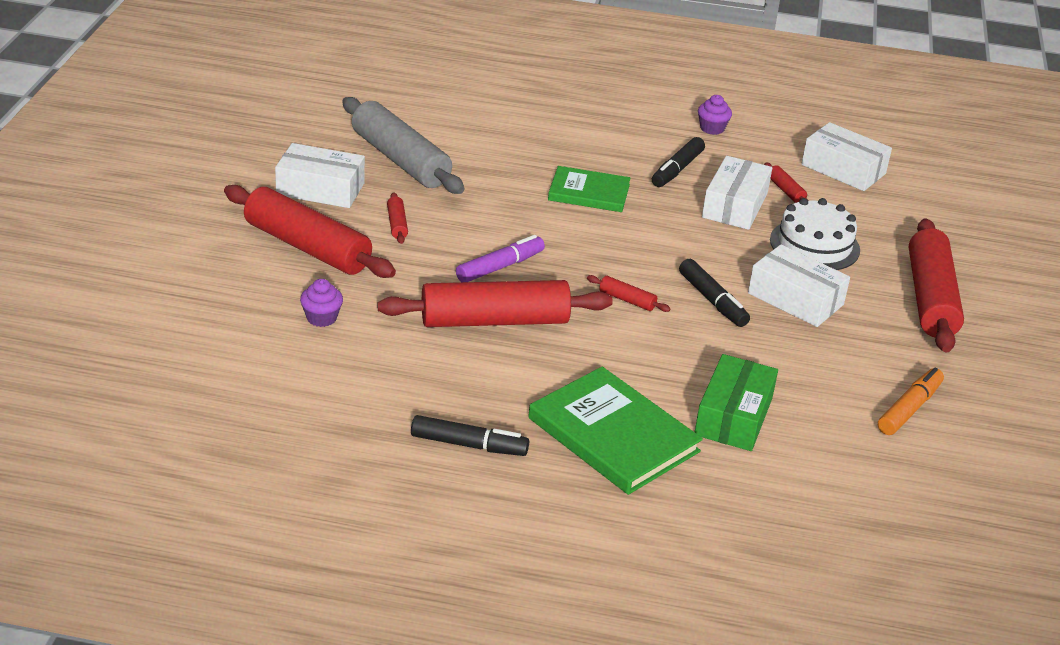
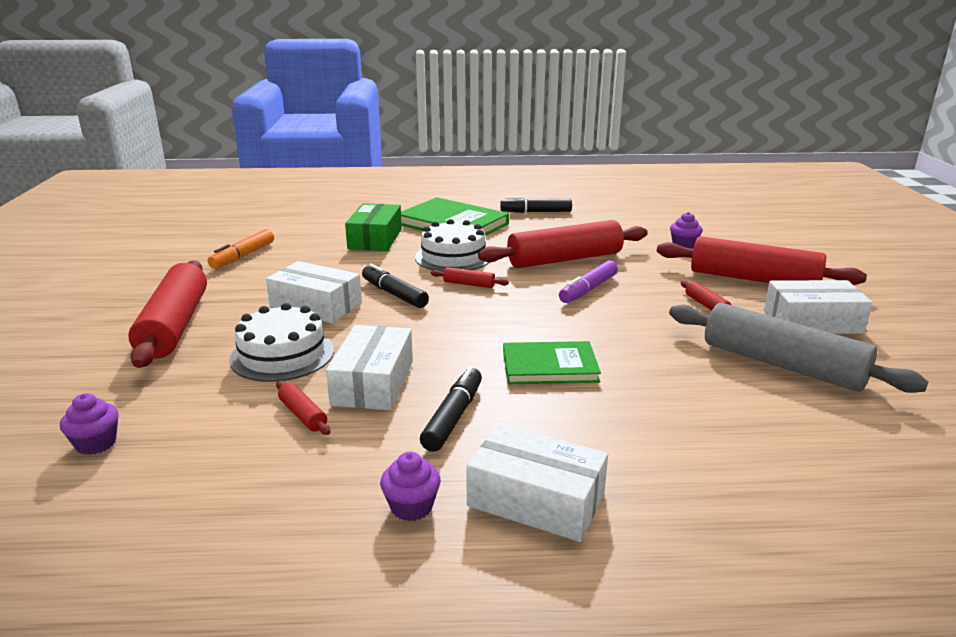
camera: 170 degrees right, 10 degrees down
white box [801,122,892,191] -> white box moved to [466,424,608,542]
none -> purple cupcake [60,393,119,455]
none -> white cake [415,219,490,272]

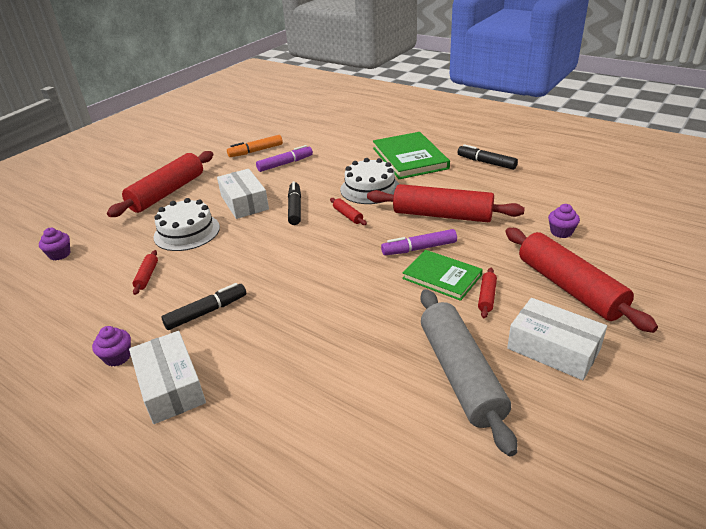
camera: 40 degrees right, 10 degrees up
white box [326,325,413,410] -> none
green box [345,203,402,251] -> none
green book [503,341,601,384] -> green book moved to [402,250,483,301]
none -> purple marker [256,145,313,172]

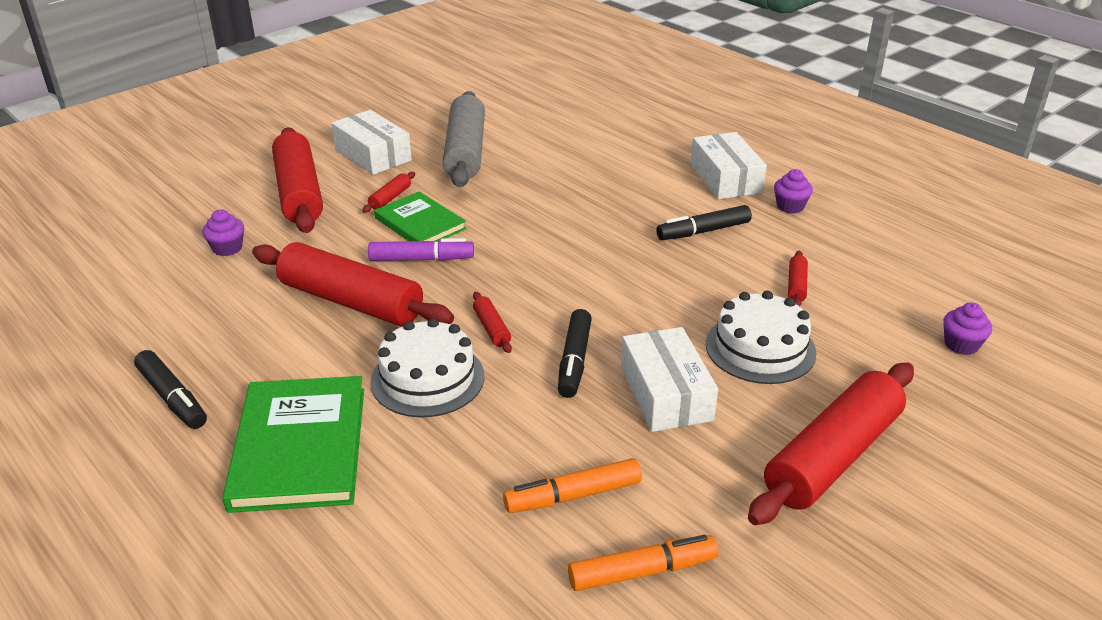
camera: 170 degrees left, 0 degrees up
purple marker [256,145,313,172] -> orange marker [503,458,642,513]

